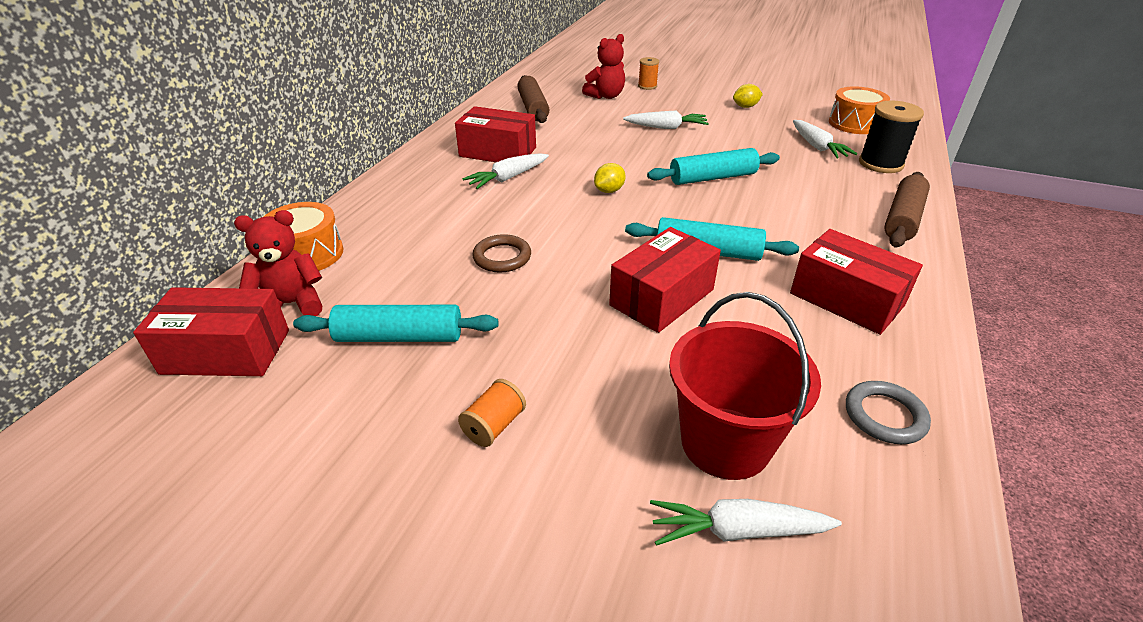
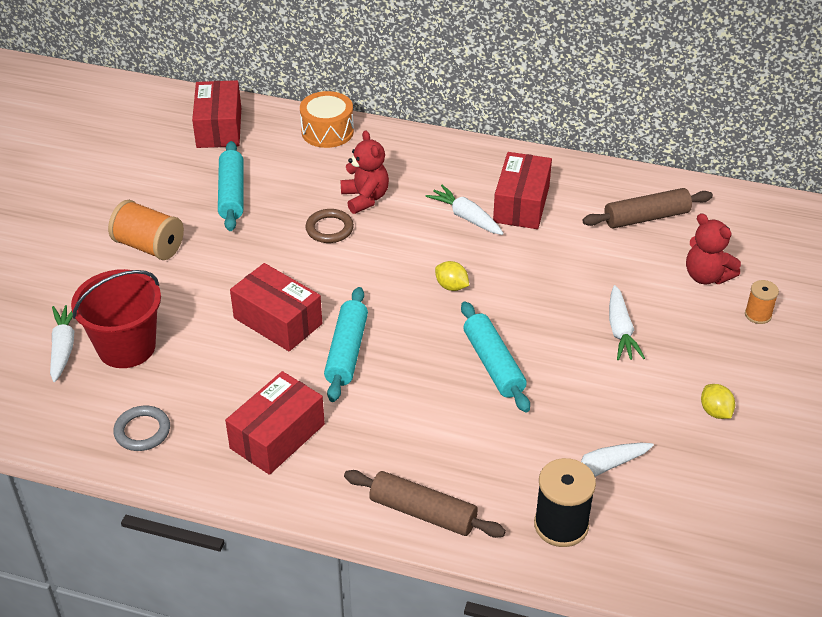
camera: 85 degrees right, 5 degrees up
red teddy bear [234,210,322,316] -> red teddy bear moved to [340,130,389,214]
orange spool [458,379,526,447] -> orange spool [108,200,184,260], size x1.75
orange drum [829,86,890,134] -> none

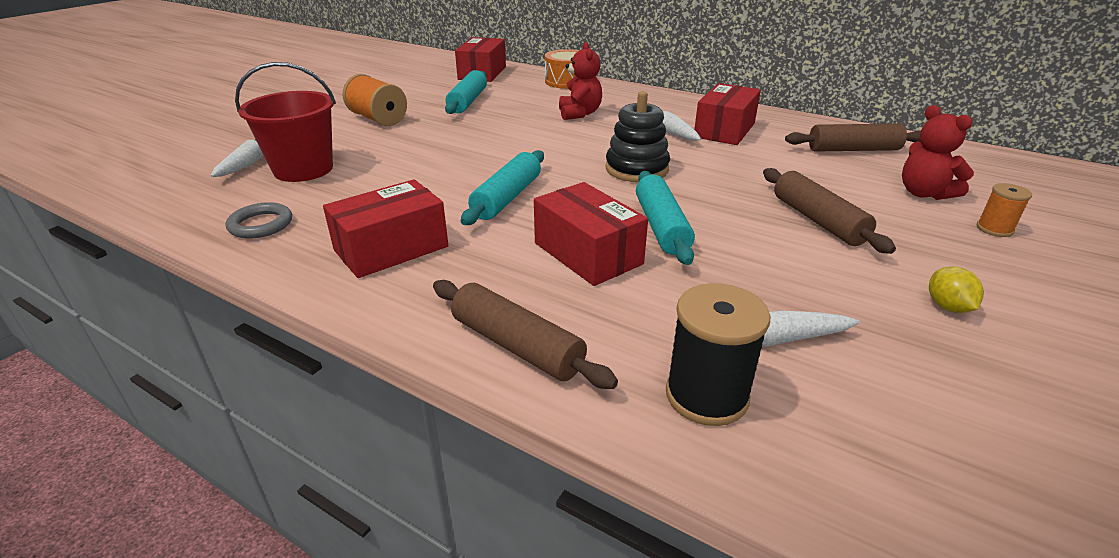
camera: 15 degrees right, 10 degrees down
red box [230,263,322,352] -> red box moved to [534,182,648,286]
brown ring [305,209,354,243] -> none
yellow lemon [435,261,469,291] -> black stacking toy [605,91,670,182]
white carrot [609,285,645,360] -> brown rolling pin [763,168,896,254]

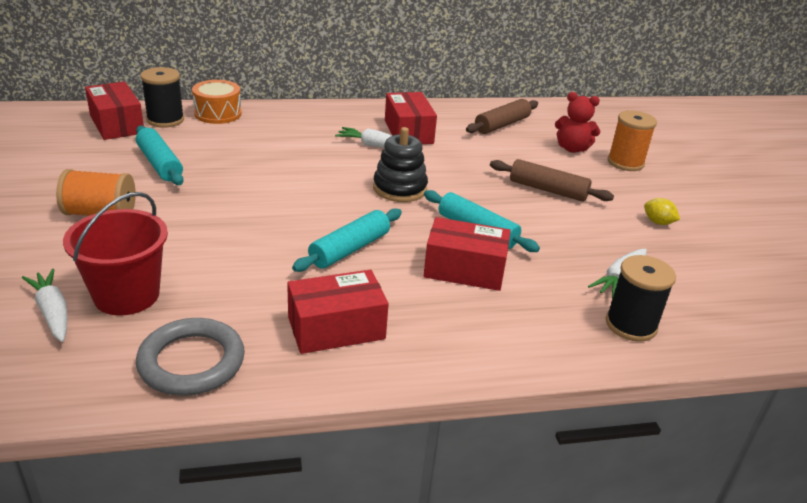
camera: 45 degrees left, 0 degrees up
grey ring [226,202,292,239] -> grey ring [136,318,245,396], size x1.64
red box [323,179,449,278] -> red box turned 60 degrees clockwise [287,270,389,354]
brown rolling pin [433,280,618,389] -> none
turquoise rolling pin [461,150,544,225] -> turquoise rolling pin turned 60 degrees clockwise [292,208,402,272]
red teddy bear [559,42,602,120] -> none
orange spool [977,183,1032,237] -> orange spool [608,110,657,171], size x1.75
none -> black spool [140,67,184,128]

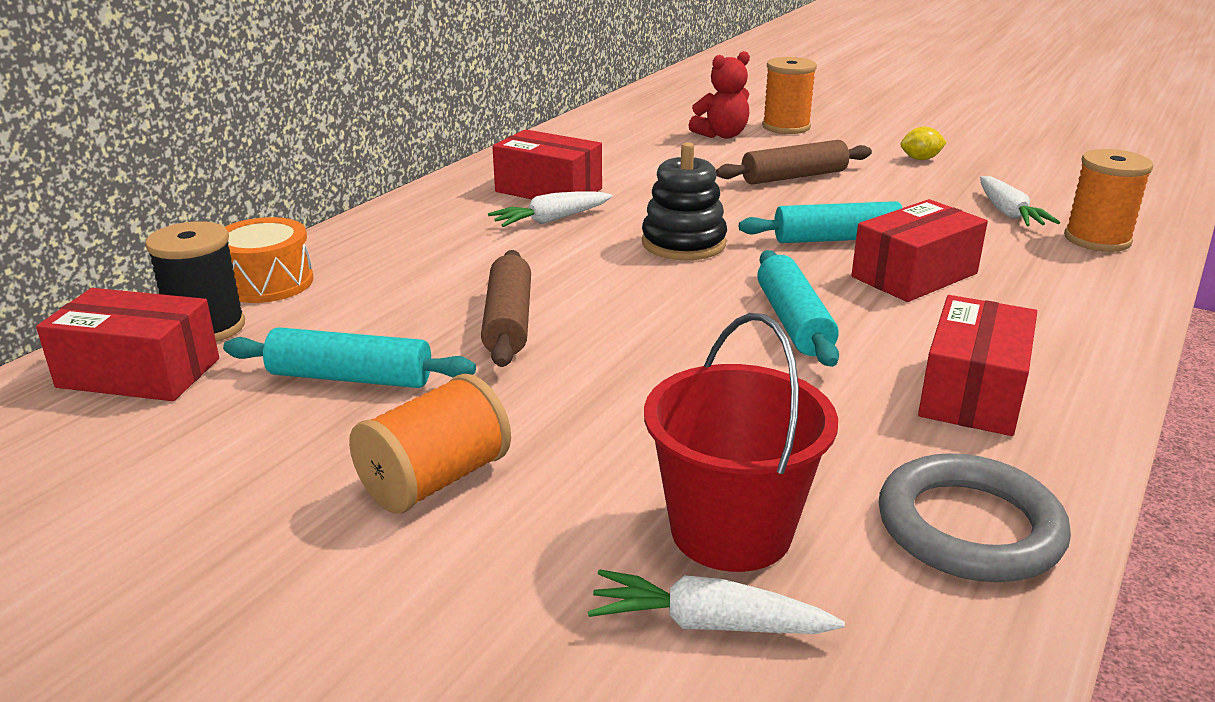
camera: 45 degrees left, 5 degrees down
brown rolling pin [466,99,538,134] -> brown rolling pin moved to [481,250,531,367]
black spool [606,255,676,342] -> orange spool [1064,149,1153,252]

